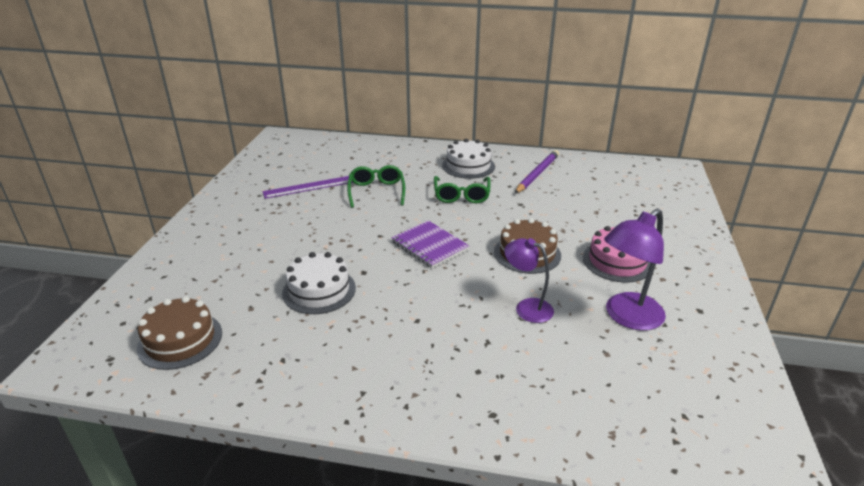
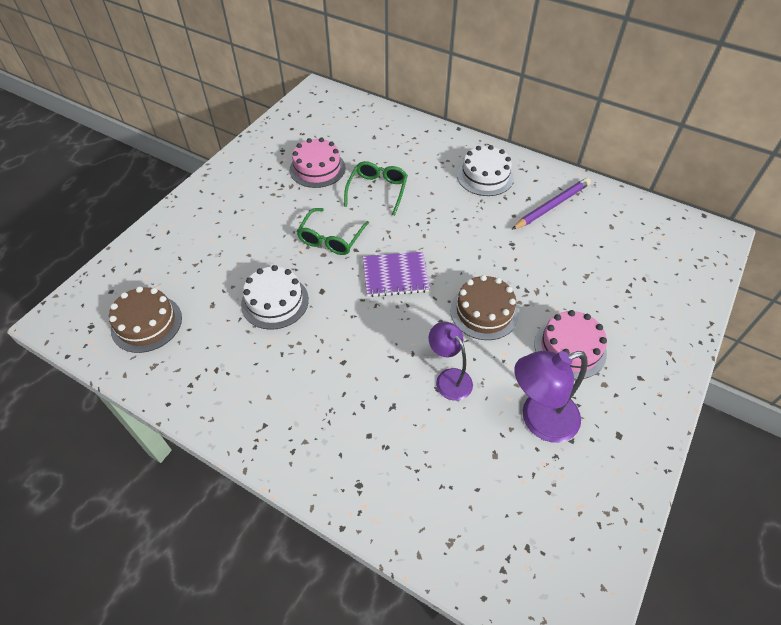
camera: 20 degrees right, 20 degrees up
purple ruler [262,176,353,199] -> pink cake [290,138,345,188]
purple notebook [391,220,469,268] -> purple notebook turned 75 degrees counterclockwise [363,252,430,297]
green glasses [434,176,491,203] -> green glasses moved to [296,208,369,255]

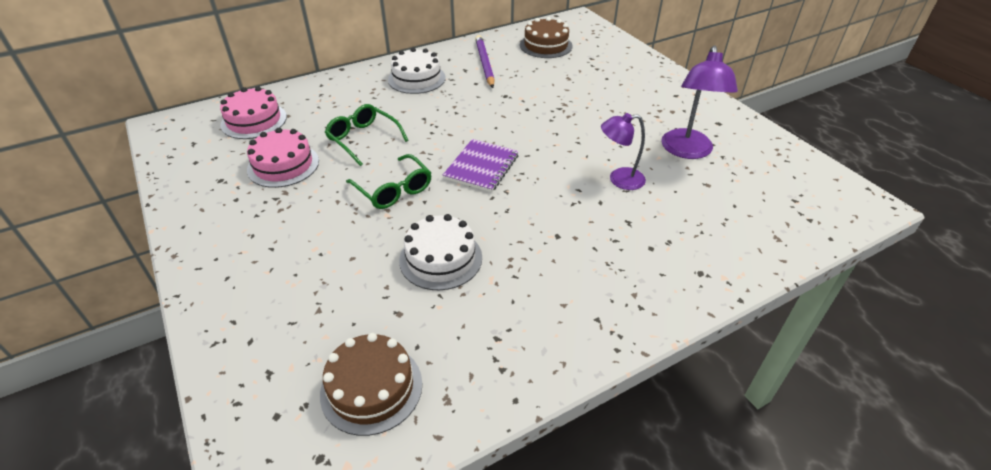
camera: 60 degrees left, 10 degrees down
brown cake [450,275,519,340] -> brown cake moved to [520,17,573,58]
pink cake [534,310,607,380] -> pink cake moved to [220,86,287,139]

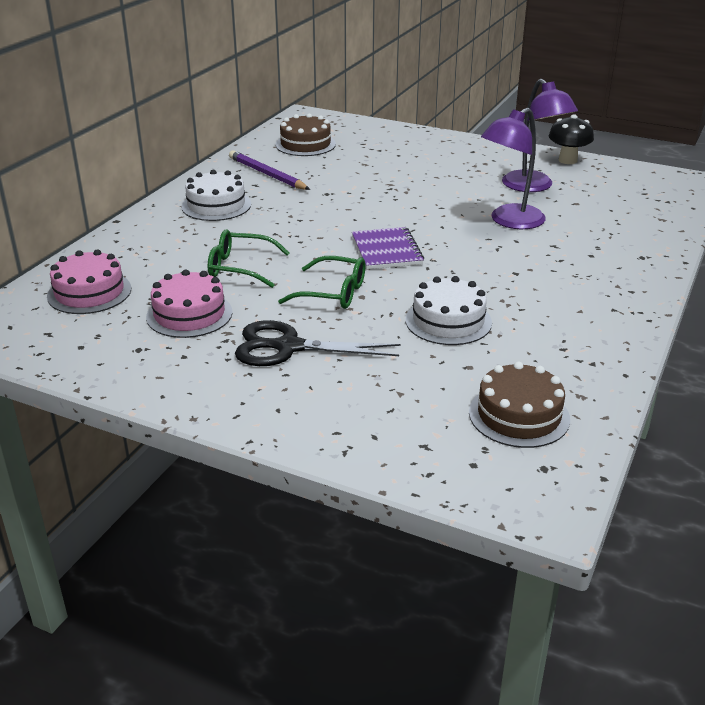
camera: 35 degrees left, 10 degrees down
purple lamp [601,113,646,190] -> purple lamp [481,108,546,229], size x1.52
none -> black scissors [235,320,400,366]
none -> black mushroom [549,114,594,164]

